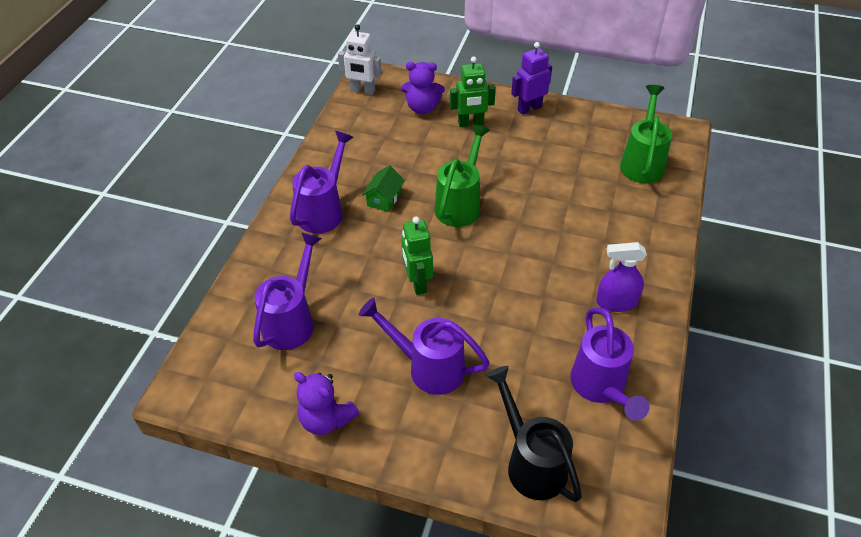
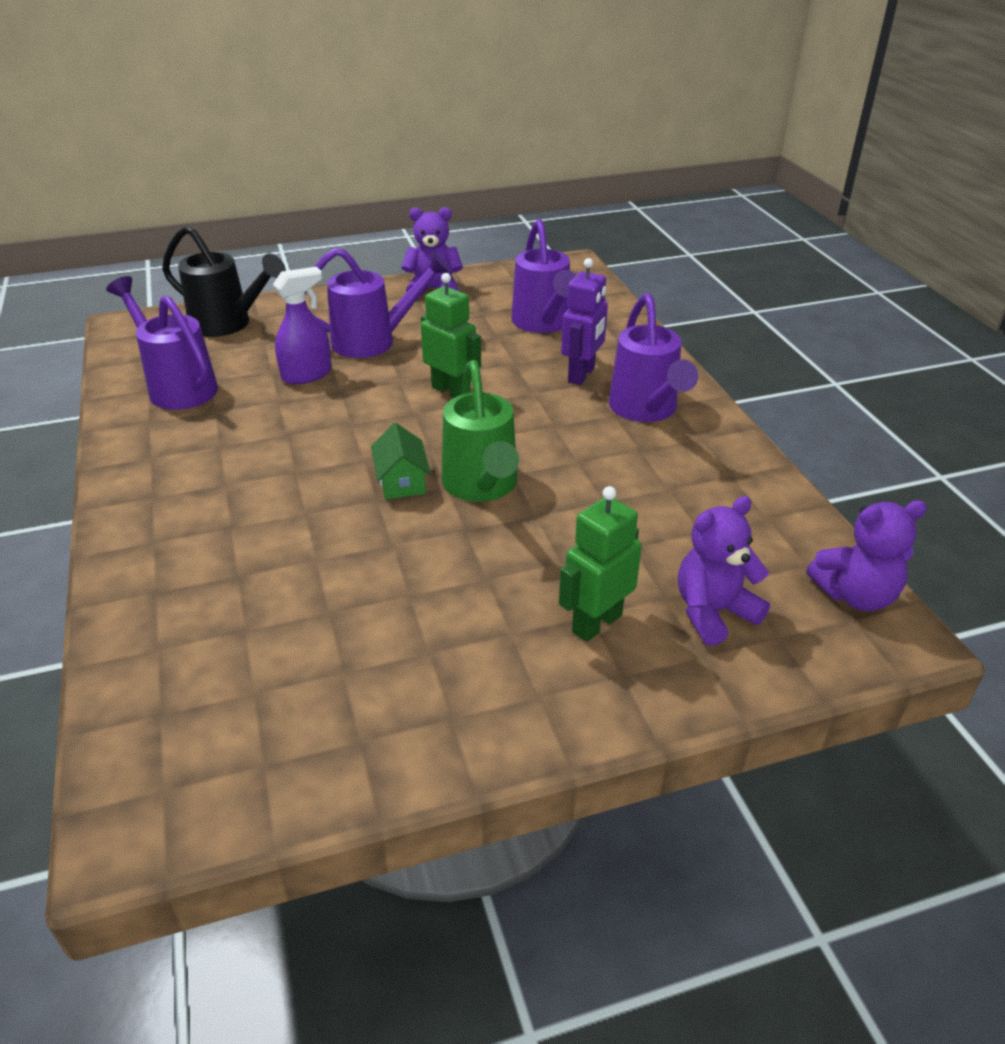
camera: 145 degrees right, 10 degrees down
white robot [338,24,382,95] -> purple teddy bear [806,500,927,611]
green house [362,165,405,212] -> green house moved to [371,423,431,499]
purple robot [511,42,552,115] -> purple robot moved to [561,258,608,385]
purple spray bottle [596,242,647,312] -> purple spray bottle moved to [273,267,331,384]
green watering can [620,85,672,183] -> none

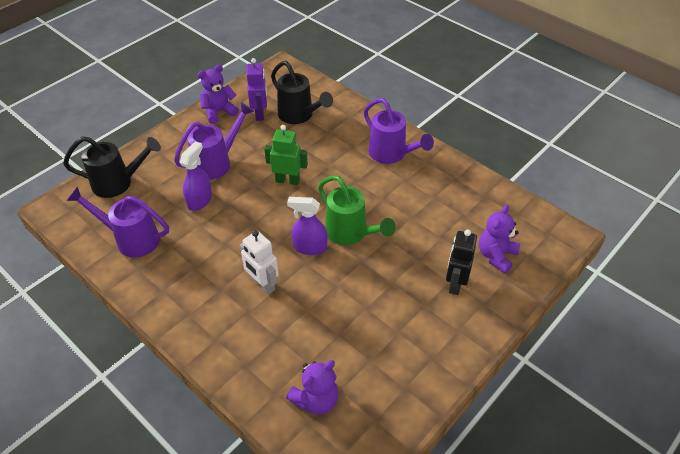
camera: 30 degrees left, 10 degrees up
green house [371,423,431,499] -> purple spray bottle [287,197,328,255]
purple watering can [511,219,576,333] -> black watering can [271,61,333,124]
green robot [559,486,642,642] -> black robot [446,230,477,295]
purple robot [561,258,608,385] -> purple robot moved to [247,58,267,121]
purple teddy bear [806,500,927,611] -> purple teddy bear moved to [286,360,339,415]
none -> white robot [240,230,279,295]

